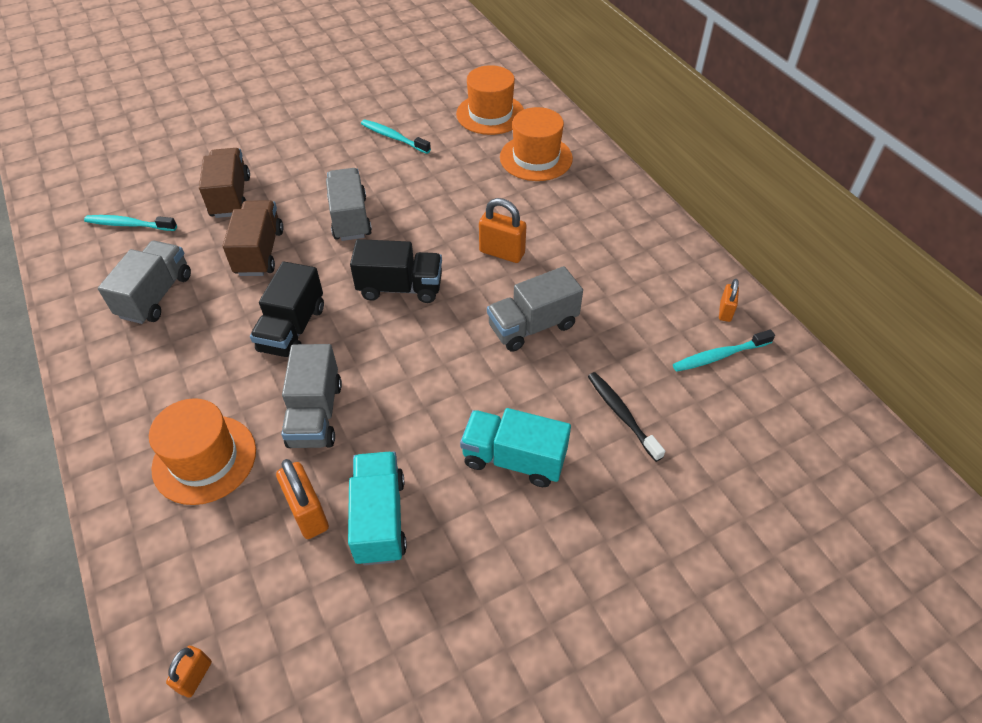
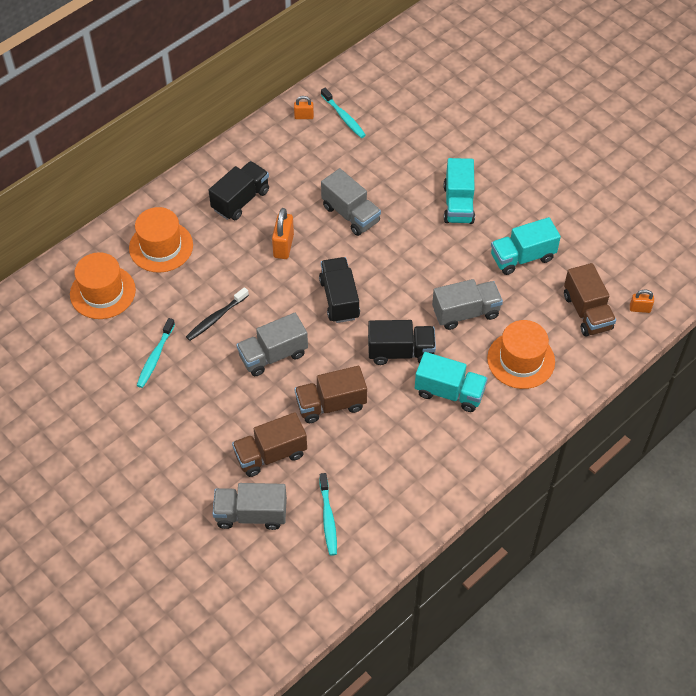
camera: 105 degrees left, 5 degrees up
grey truck [98,241,191,324] -> grey truck moved to [213,483,287,530]
orange padlock [276,459,329,539] -> none
black toothbrush [588,372,665,462] -> black toothbrush moved to [186,287,249,341]
none -> black truck [208,161,269,220]
none -> turquoise truck [415,352,488,412]
none -> brown truck [564,263,616,336]

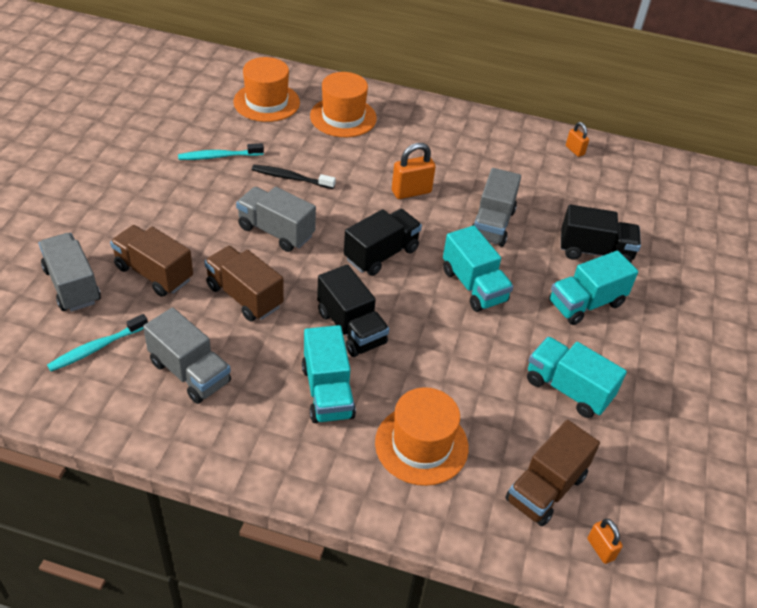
camera: 55 degrees right, 10 degrees down
black truck [208,161,269,220] -> black truck moved to [561,205,641,263]
turquoise toothbrush [321,88,366,138] -> none
grey truck [432,279,503,330] -> grey truck moved to [143,307,231,404]
none -> turquoise truck [443,225,513,312]

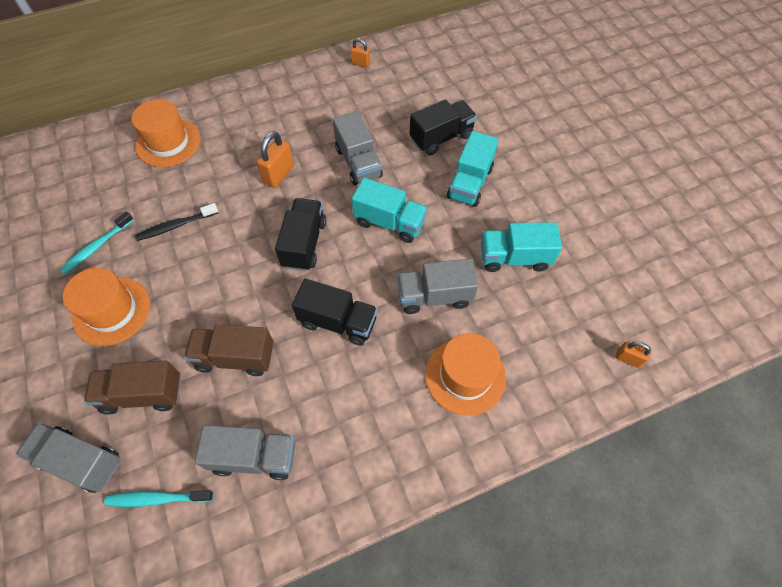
camera: 35 degrees left, 15 degrees up
turquoise toothbrush [47,314,148,371] -> turquoise toothbrush turned 75 degrees clockwise [104,490,213,507]
orange hat [234,57,300,122] -> orange hat moved to [63,268,150,346]
grey truck [236,187,316,252] -> grey truck moved to [397,259,479,314]
turquoise truck [302,325,356,423] -> none
brown truck [505,420,600,526] -> none

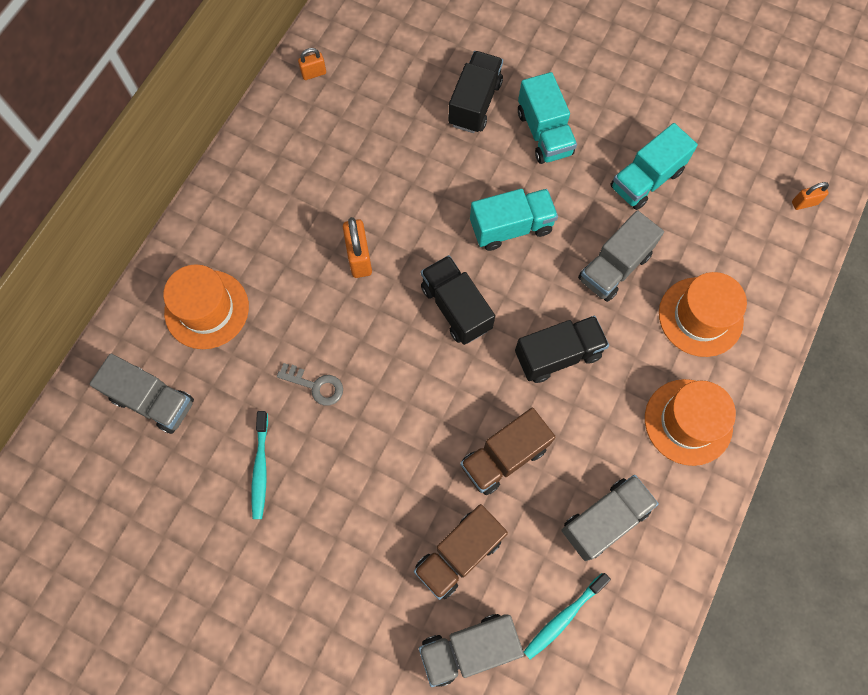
camera: 40 degrees left, 10 degrees up
orange hat [63,268,150,346] -> orange hat moved to [645,379,736,466]
black toothbrush [135,203,218,241] -> grey key [277,363,343,406]
grey truck [333,111,383,185] -> grey truck moved to [90,354,194,434]

